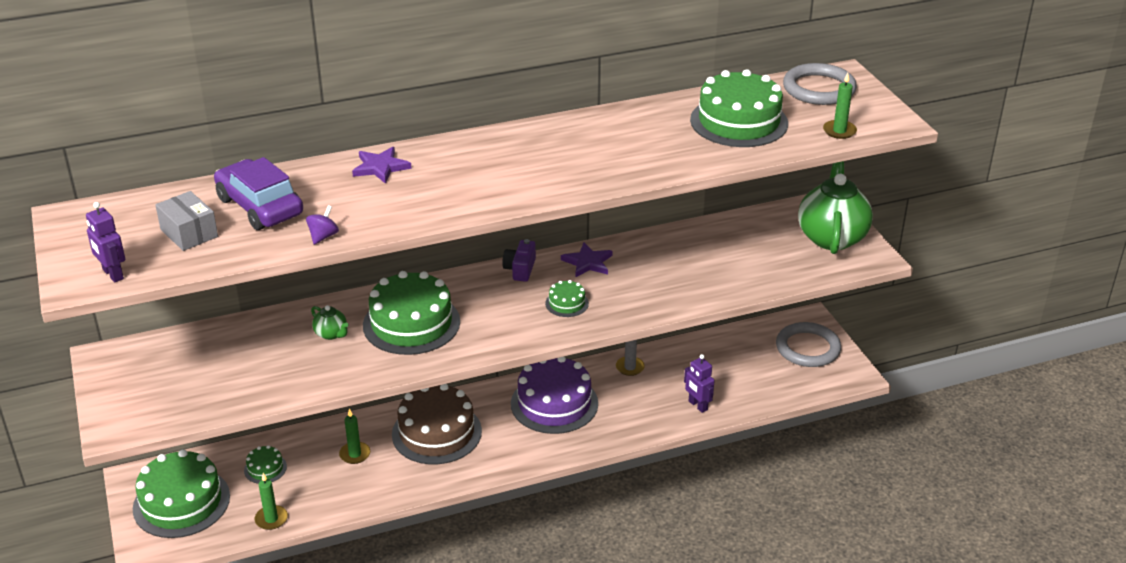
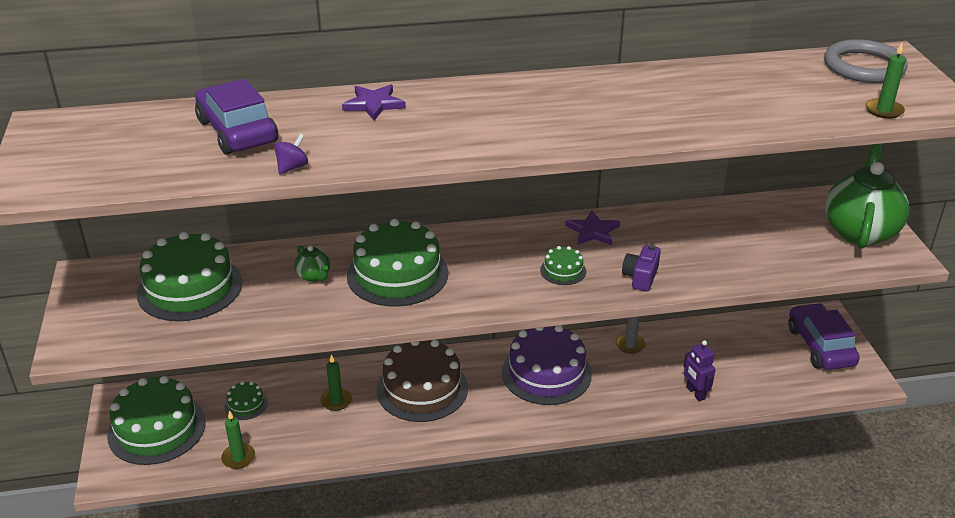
camera: 10 degrees right, 0 degrees up
purple robot [86,202,125,282] -> none
grey box [155,191,218,251] -> none
purple camera [502,239,536,282] -> purple camera moved to [622,244,661,292]
green cake [690,69,788,147] -> green cake moved to [137,232,243,321]
grey ring [776,322,841,367] -> purple car [788,303,860,370]

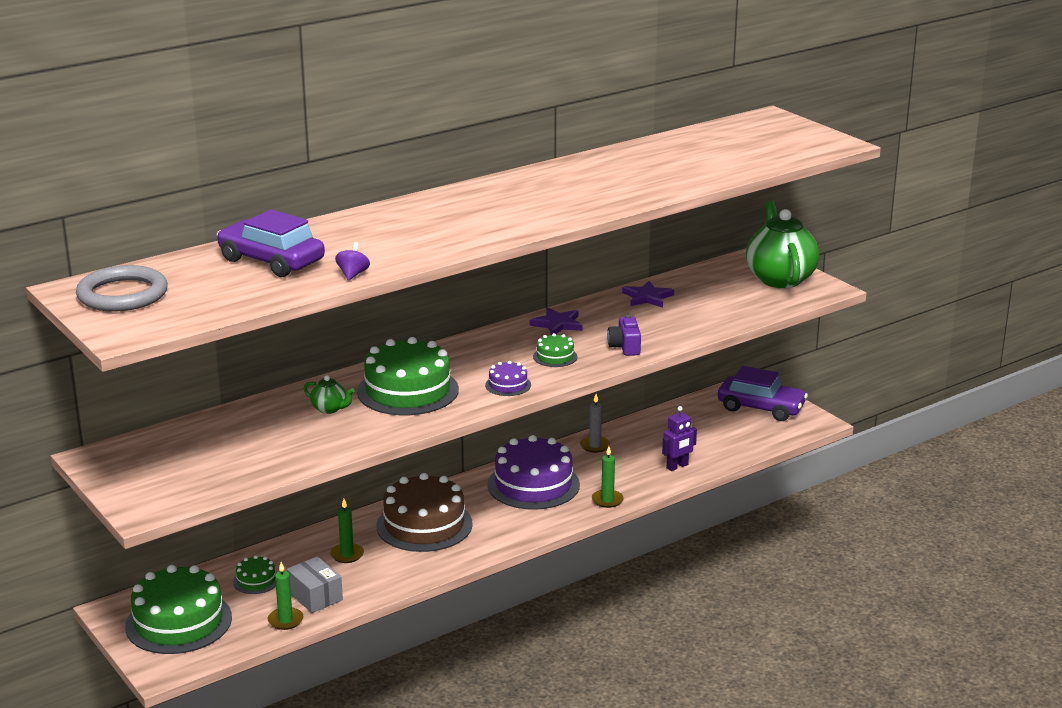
camera: 25 degrees left, 10 degrees down
green cake [137,232,243,321] -> none
purple star [342,84,406,121] -> purple star moved to [622,281,674,308]
purple robot [684,340,716,401] -> purple robot turned 75 degrees counterclockwise [662,406,697,471]
purple car [788,303,860,370] -> purple car turned 150 degrees clockwise [718,366,808,421]
grey ring [824,39,908,83] -> grey ring moved to [76,265,168,312]
green candle [866,43,906,119] -> green candle moved to [592,446,624,508]
none -> grey box [287,557,343,613]
none -> purple cake [485,361,531,396]

